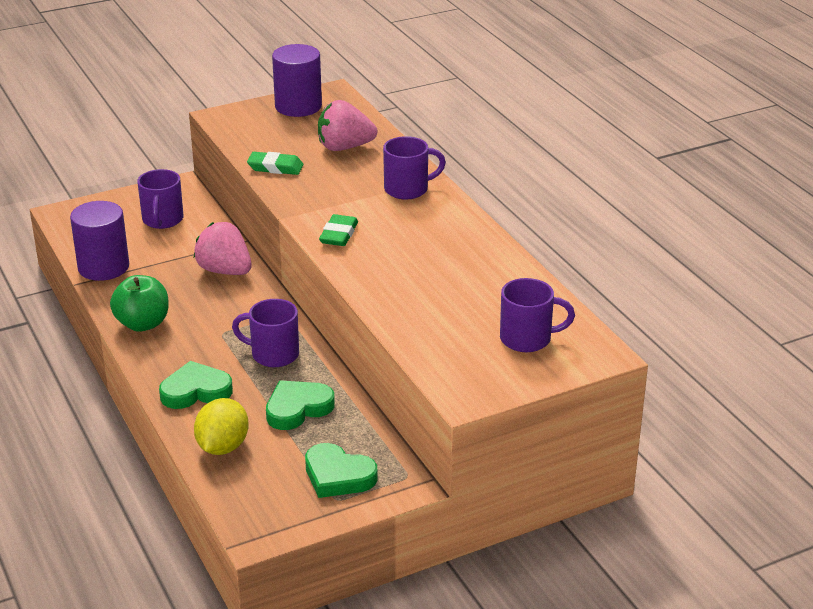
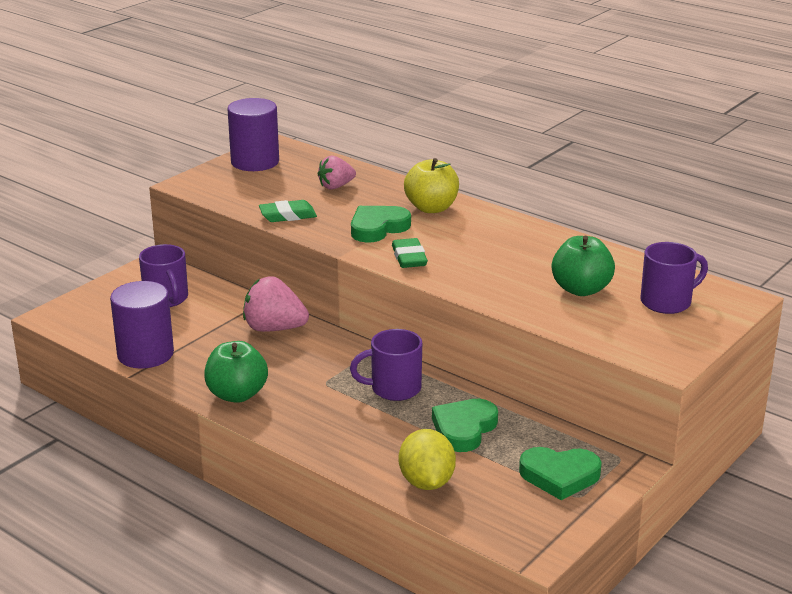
camera: 25 degrees left, 5 degrees down
green heart [159,361,233,409] -> green heart moved to [351,206,411,243]
pink strawberry [318,100,377,151] -> pink strawberry [318,156,356,190], size x0.65
purple mug [383,136,446,199] -> yellow apple [404,158,459,213]
none -> green apple [552,236,615,296]

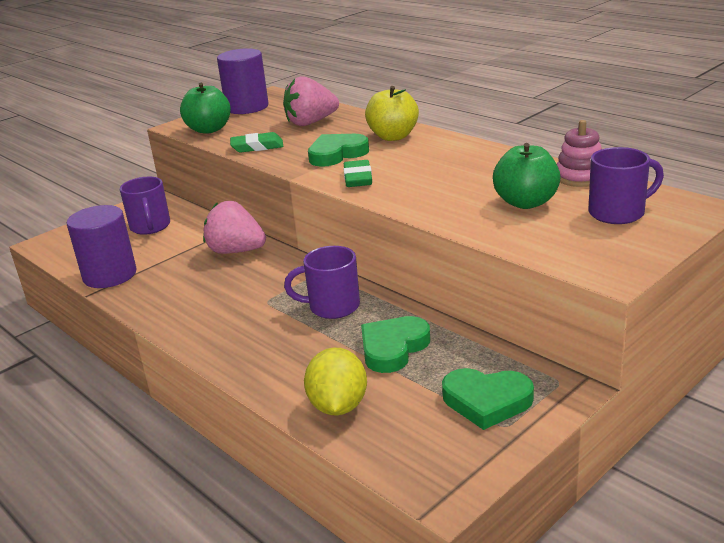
camera: 10 degrees right, 0 degrees up
green apple [204,341,268,403] -> green apple moved to [180,83,231,134]
pink strawberry [318,156,356,190] -> pink strawberry [283,76,339,126], size x1.55
none -> pink stacking toy [557,120,602,187]

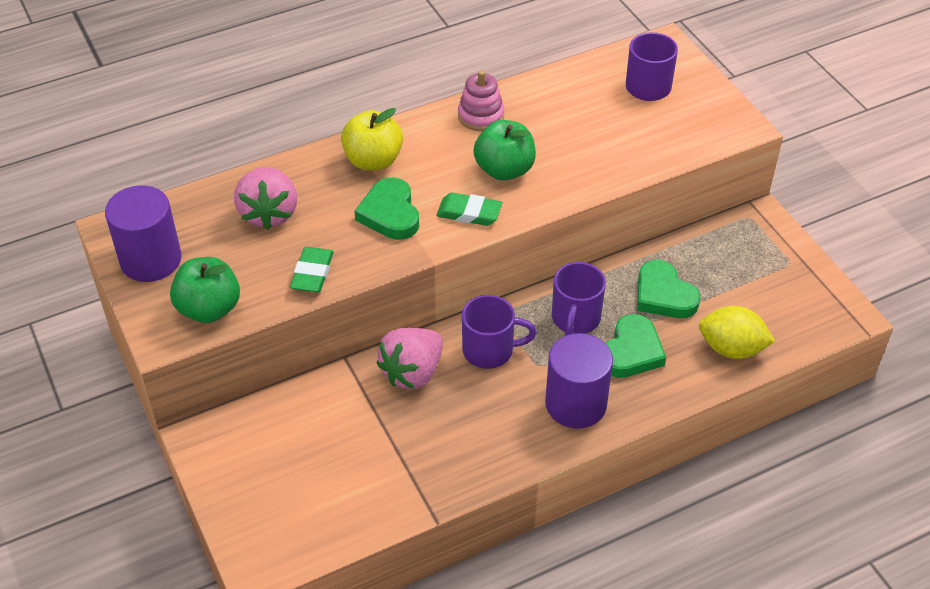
camera: 75 degrees left, 20 degrees up
purple cylinder [67,205,137,288] -> purple cylinder moved to [545,333,613,429]
purple mug [120,177,170,235] -> purple mug moved to [462,295,537,369]
green heart [442,368,534,430] -> green heart moved to [605,314,666,378]
green apple [493,143,560,209] -> green apple moved to [473,120,536,181]
pink stacking toy [557,120,602,187] -> pink stacking toy moved to [458,70,504,131]

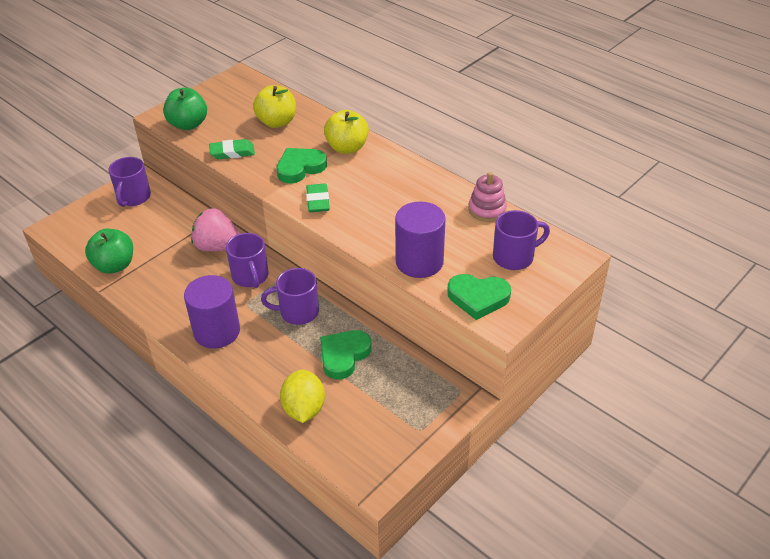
camera: 70 degrees right, 5 degrees down
purple cylinder [105,185,181,282] -> purple cylinder moved to [395,202,446,278]
pink strawberry [234,167,297,230] -> yellow apple [253,85,296,128]
pink stacking toy [458,70,504,131] -> pink stacking toy moved to [469,172,507,222]
green apple [473,120,536,181] -> green apple moved to [85,229,133,274]
green heart [605,314,666,378] -> green heart moved to [447,274,511,320]
none -> purple mug [108,157,151,207]

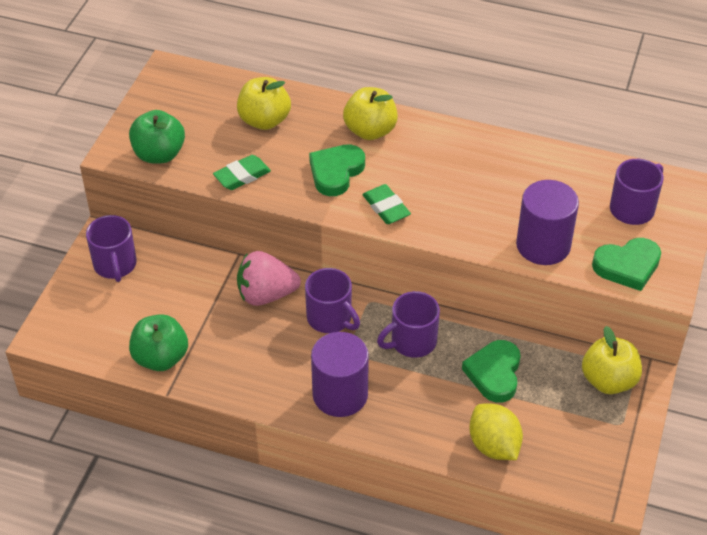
camera: 25 degrees left, 5 degrees up
pink stacking toy [469,172,507,222] -> none
none -> yellow apple [582,326,642,394]

